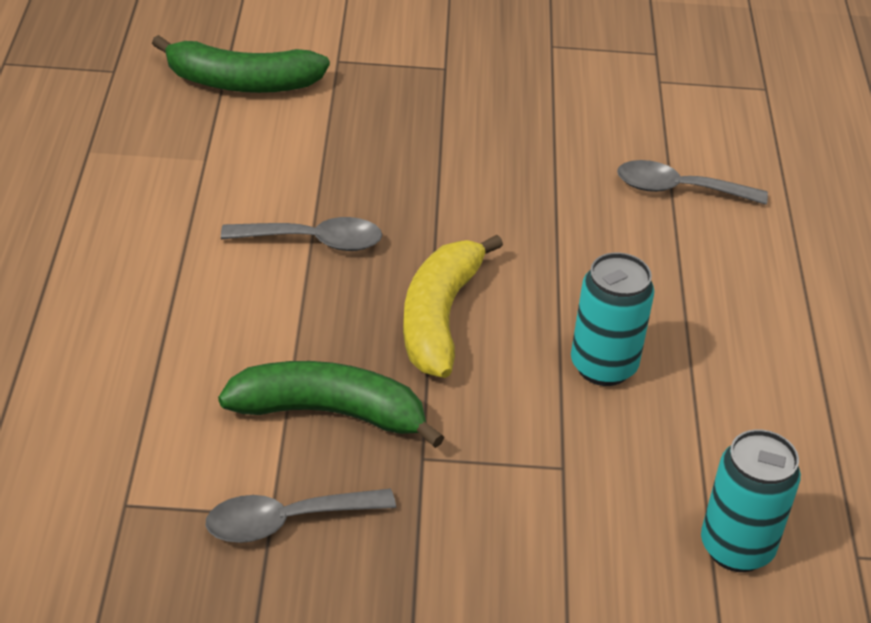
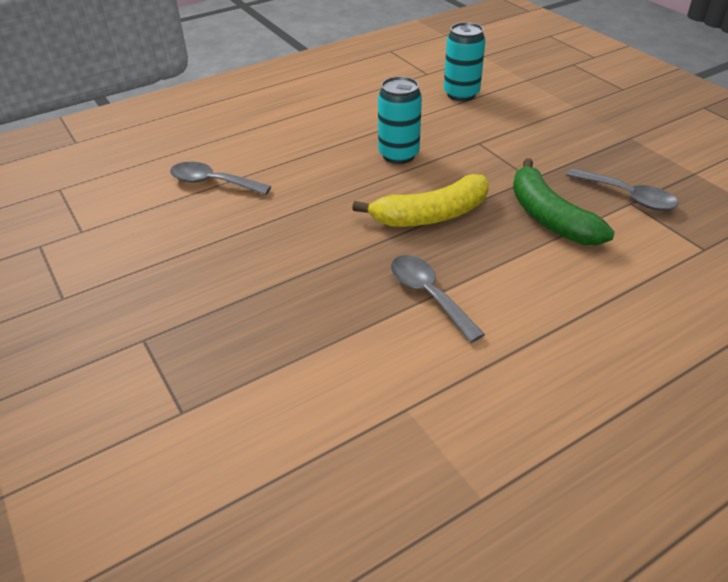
camera: 120 degrees left, 0 degrees up
green banana [152,35,330,93] -> none
grey spoon [617,160,768,205] -> grey spoon turned 135 degrees clockwise [170,162,271,195]

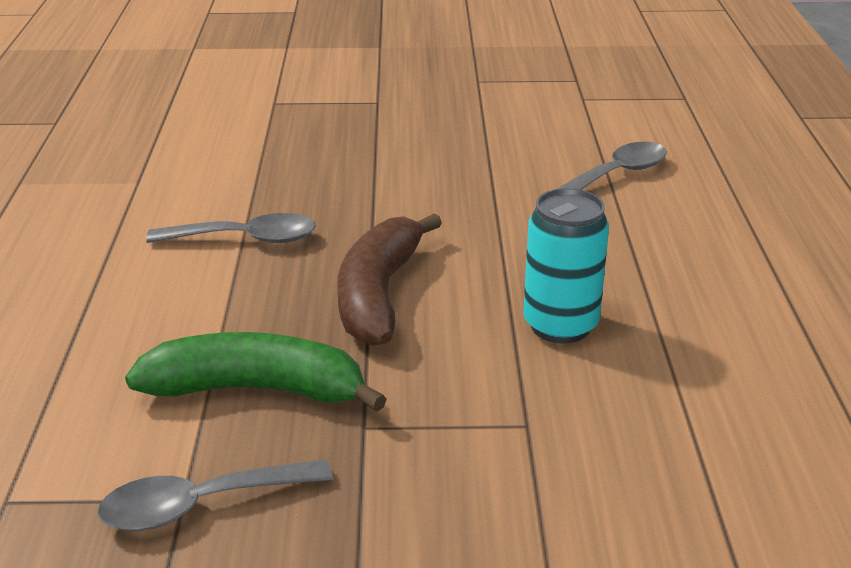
camera: 120 degrees right, 10 degrees down
yellow banana [352,174,489,227] -> brown banana [337,213,442,346]
turquoise can [444,22,486,101] -> none

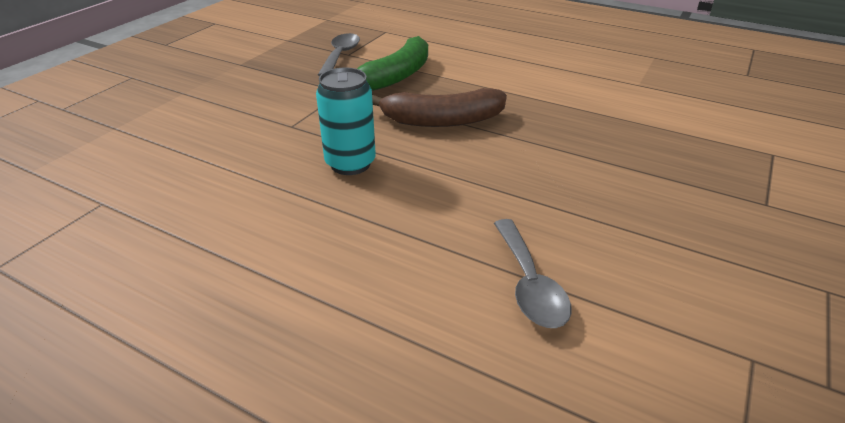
camera: 120 degrees right, 5 degrees up
grey spoon [146,213,316,243] -> none
brown banana [337,213,442,346] -> brown banana turned 135 degrees clockwise [372,88,507,127]

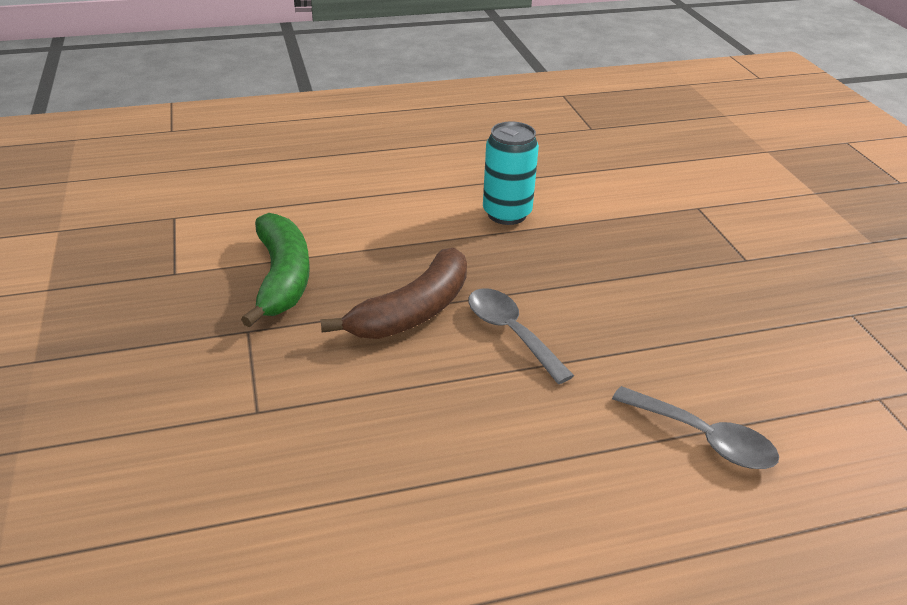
camera: 45 degrees left, 0 degrees up
turquoise can [316,68,376,175] -> turquoise can moved to [483,121,539,225]
grey spoon [318,33,360,76] -> grey spoon moved to [468,288,574,384]

